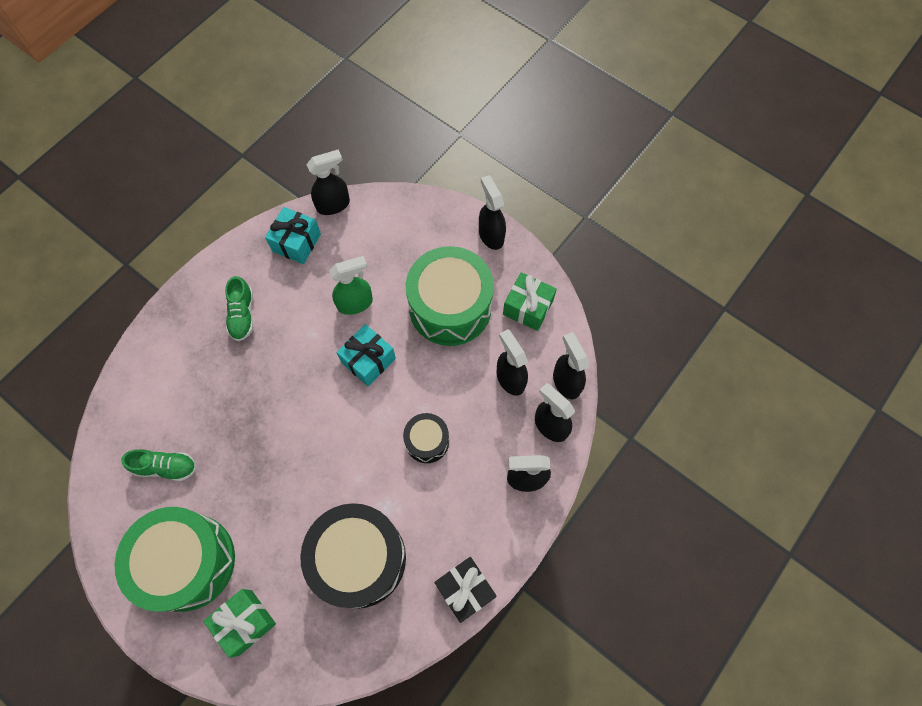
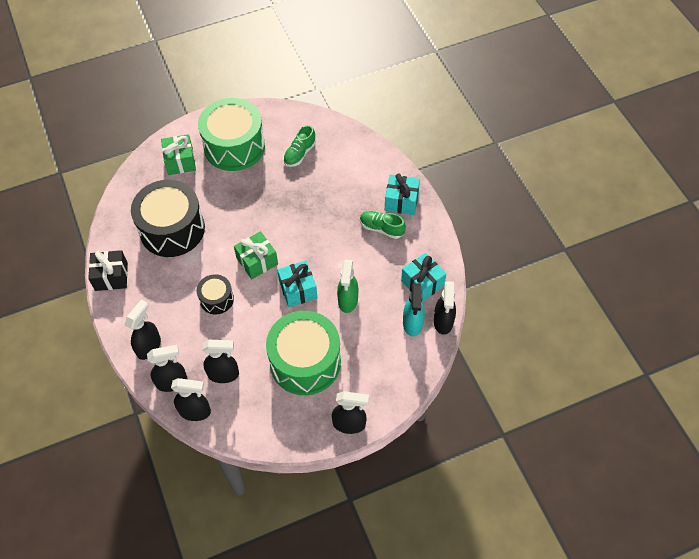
camera: 120 degrees right, 10 degrees down
green gift [503,272,557,331] -> green gift moved to [234,231,278,279]
none -> turquoise gift [385,174,420,215]
none -> turquoise spray bottle [403,283,425,337]

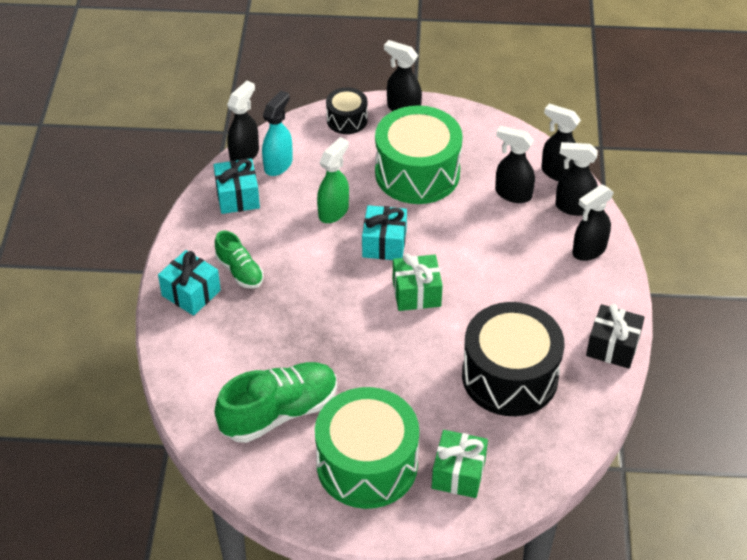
camera: 155 degrees left, 10 degrees down
black drum [197,274,234,315] -> black drum moved to [326,87,368,134]
green shoe [283,125,316,167] -> green shoe [214,362,337,443], size x1.78

